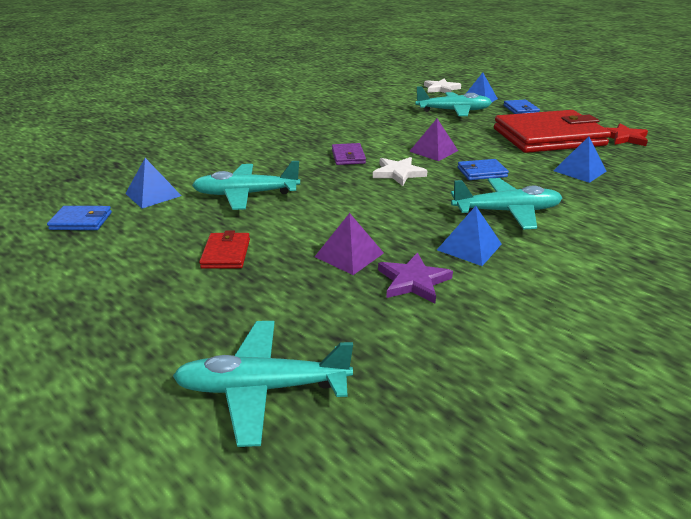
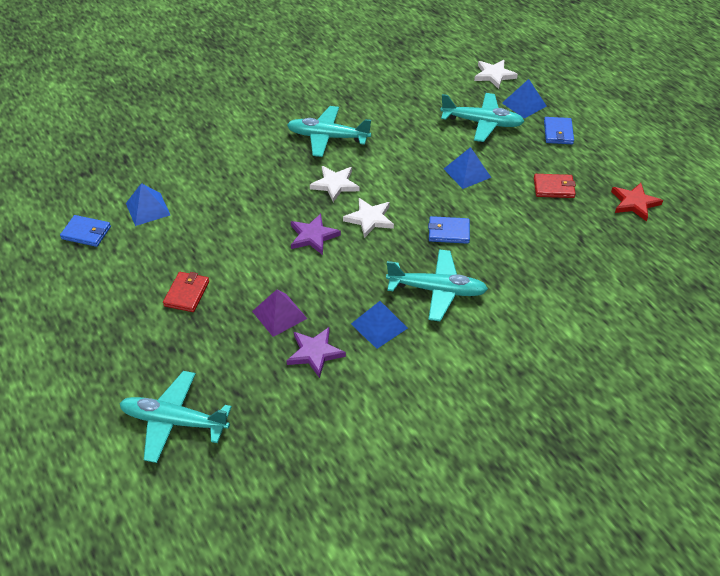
camera: 15 degrees right, 15 degrees up
turquoise plane [192,161,300,210] -> turquoise plane moved to [287,106,371,157]
purple wallet [332,143,366,165] -> white star [310,166,359,202]
purple pyramid [409,119,458,161] -> none
red wallet [494,110,611,153] -> red wallet [534,174,576,198], size x0.40
blue pyramid [553,136,606,183] -> blue pyramid moved to [444,147,491,189]
none -> purple star [291,214,341,255]

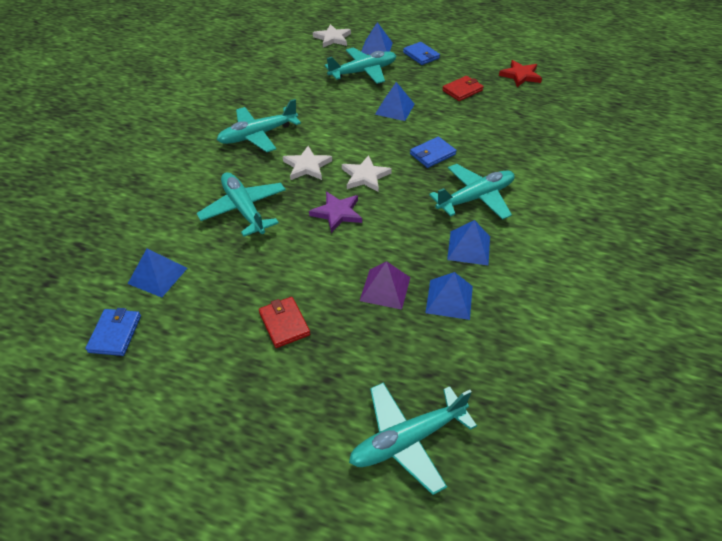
camera: 40 degrees left, 0 degrees up
blue wallet [60,215,111,247] -> blue wallet turned 60 degrees counterclockwise [85,308,141,356]
purple star [287,327,346,378] -> blue pyramid [426,272,473,320]
none -> turquoise plane [197,172,286,237]

